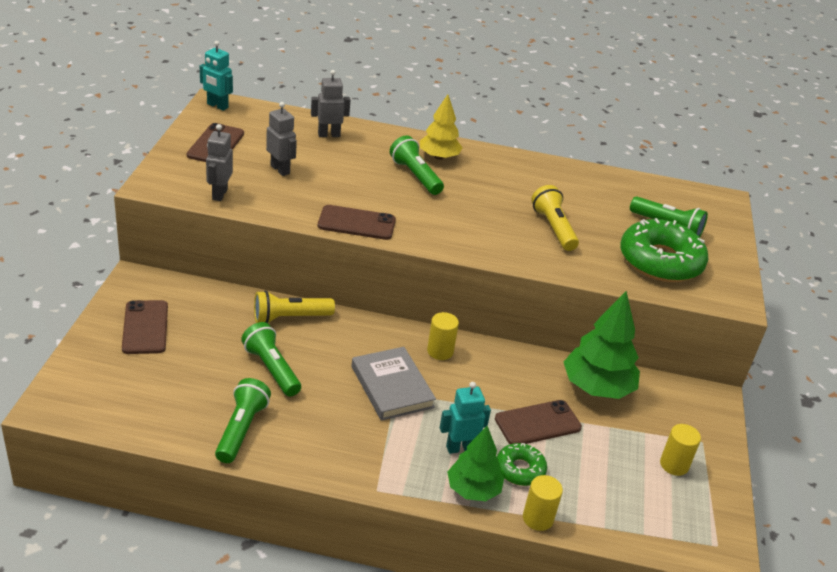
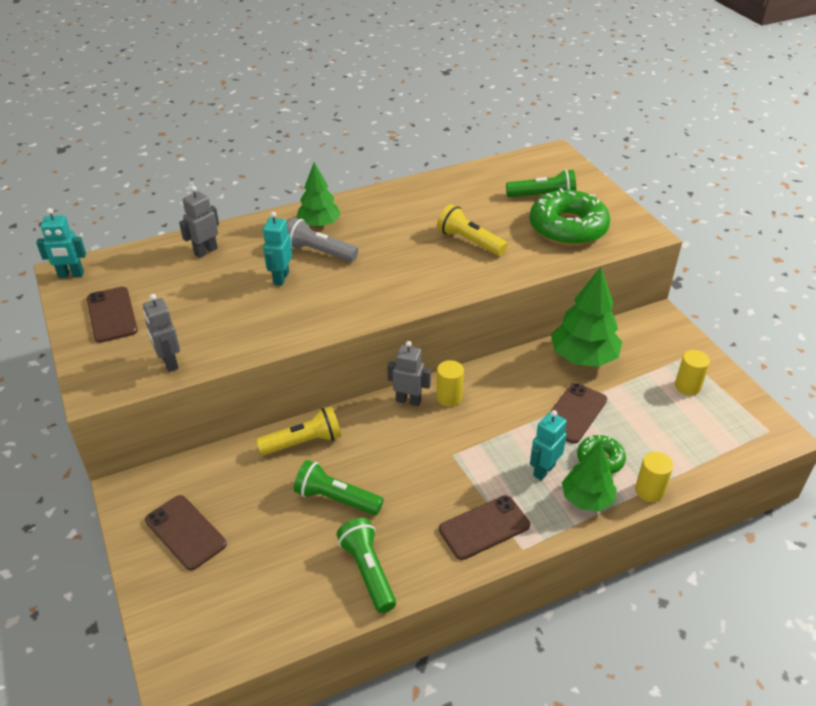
camera: 30 degrees left, 5 degrees up
yellow flashlight [254,290,335,323] -> yellow flashlight turned 150 degrees counterclockwise [256,406,341,456]
grey robot [266,102,297,176] -> grey robot moved to [387,341,431,406]
brown phone [318,205,396,240] -> brown phone moved to [439,495,530,560]
grey book [352,347,436,421] -> none
green flashlight [390,135,444,195] -> grey flashlight [287,218,358,262]
yellow tree [420,94,463,160] -> green tree [296,162,341,227]
none -> turquoise robot [263,212,292,286]

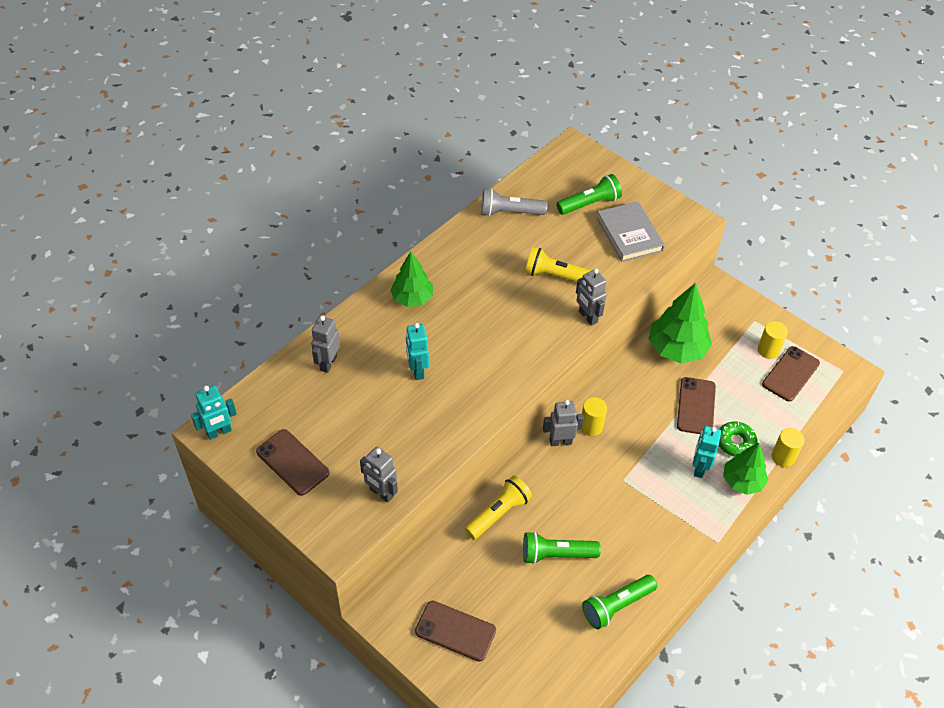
camera: 25 degrees left, 10 degrees up
grey flashlight [287,218,358,262] -> grey flashlight moved to [481,189,547,216]
green flashlight [337,518,396,613] -> green flashlight turned 75 degrees counterclockwise [582,575,657,629]
brown phone [439,495,530,560] -> brown phone moved to [762,346,820,402]
green donut [529,188,610,246] -> grey book [597,202,665,262]
none -> grey robot [576,268,607,326]

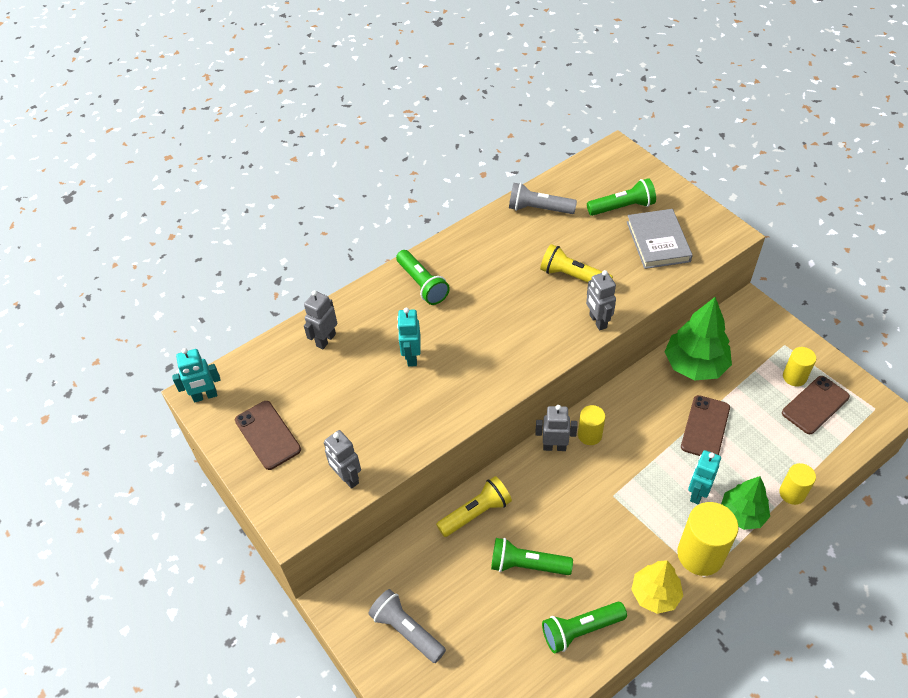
camera: 15 degrees right, 0 degrees up
green tree [390,252,433,307] -> green flashlight [396,250,450,305]
brown phone [415,601,496,662] -> grey flashlight [368,589,446,663]
green donut [719,421,757,457] -> none
none -> yellow tree [631,560,683,614]
none -> yellow cylinder [677,502,738,576]

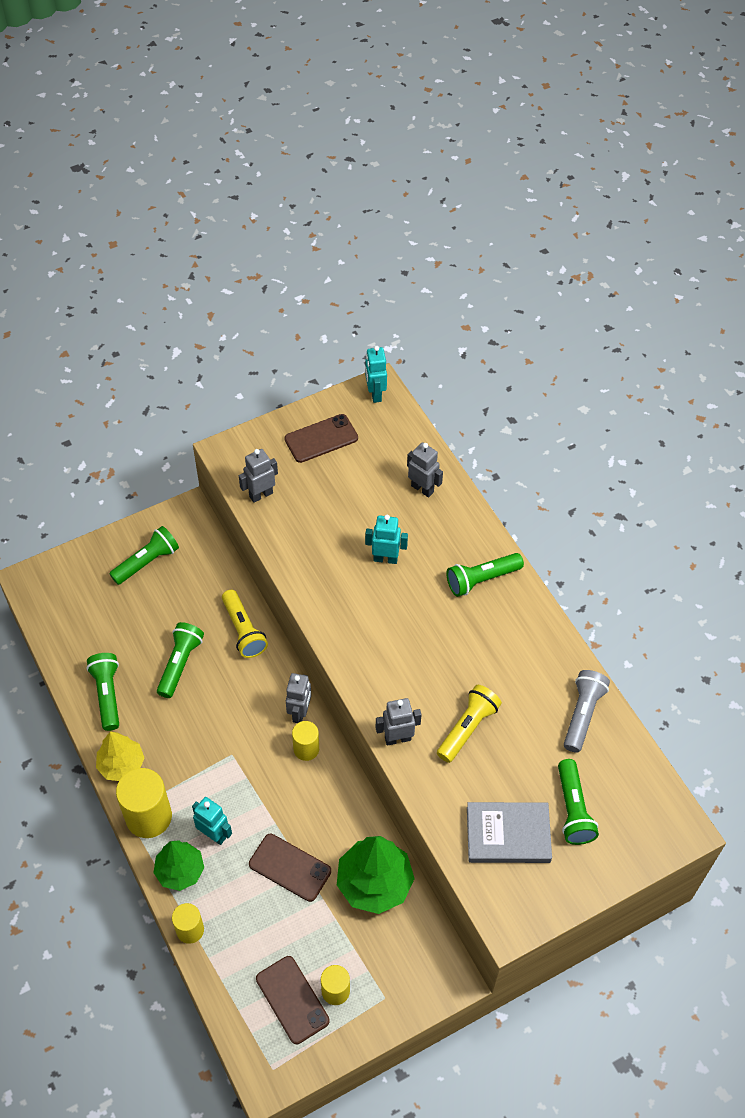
camera: 95 degrees right, 5 degrees up
grey flashlight [368,589,446,663] -> green flashlight [109,526,179,585]

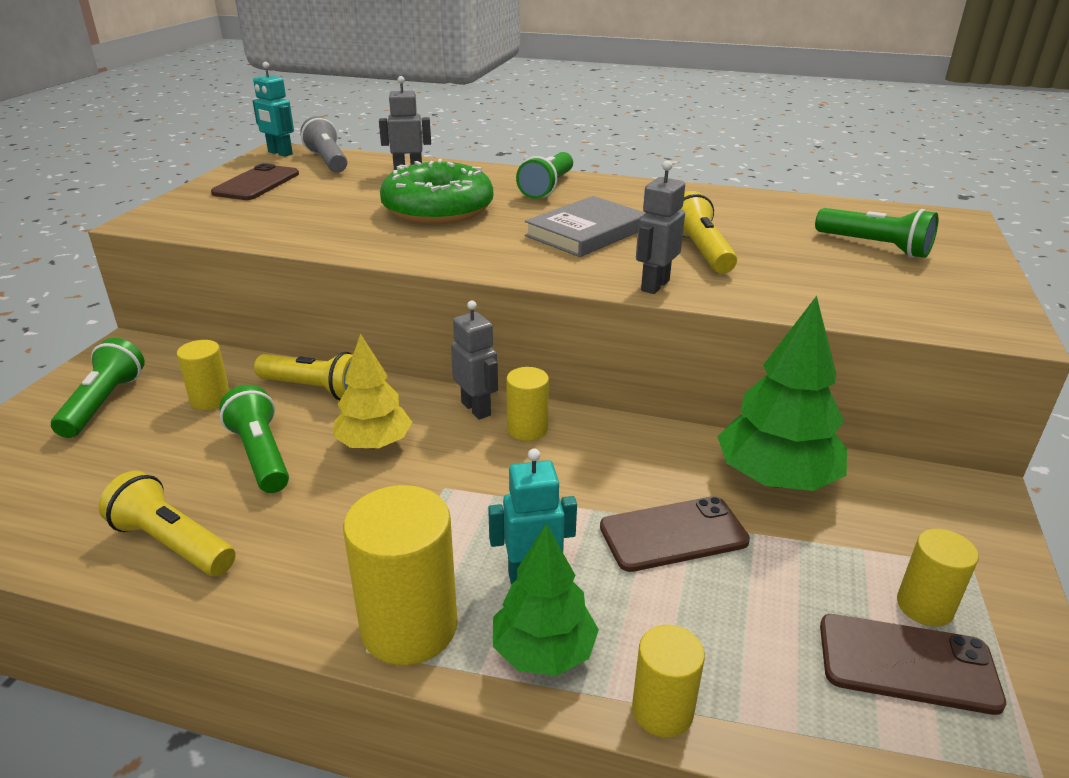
camera: 45 degrees left, 25 degrees down
green flashlight [86,653,119,731] -> yellow flashlight [98,471,236,576]
yellow tree [96,731,144,781] -> yellow tree moved to [333,333,412,449]
grey robot [239,449,278,503] -> none
turquoise robot [365,515,408,564] -> green donut [380,159,493,224]
grey book [467,802,552,863] -> grey book moved to [525,196,645,257]
grey flashlight [564,670,610,753] -> grey flashlight moved to [300,116,347,173]
none -> yellow cylinder [177,340,230,410]

